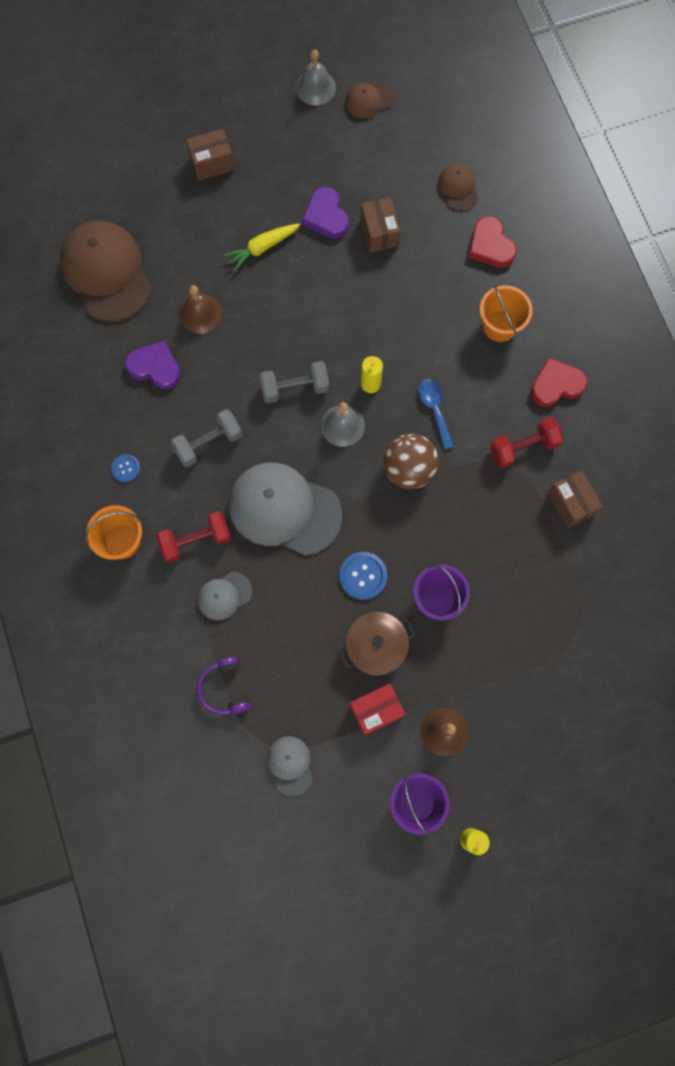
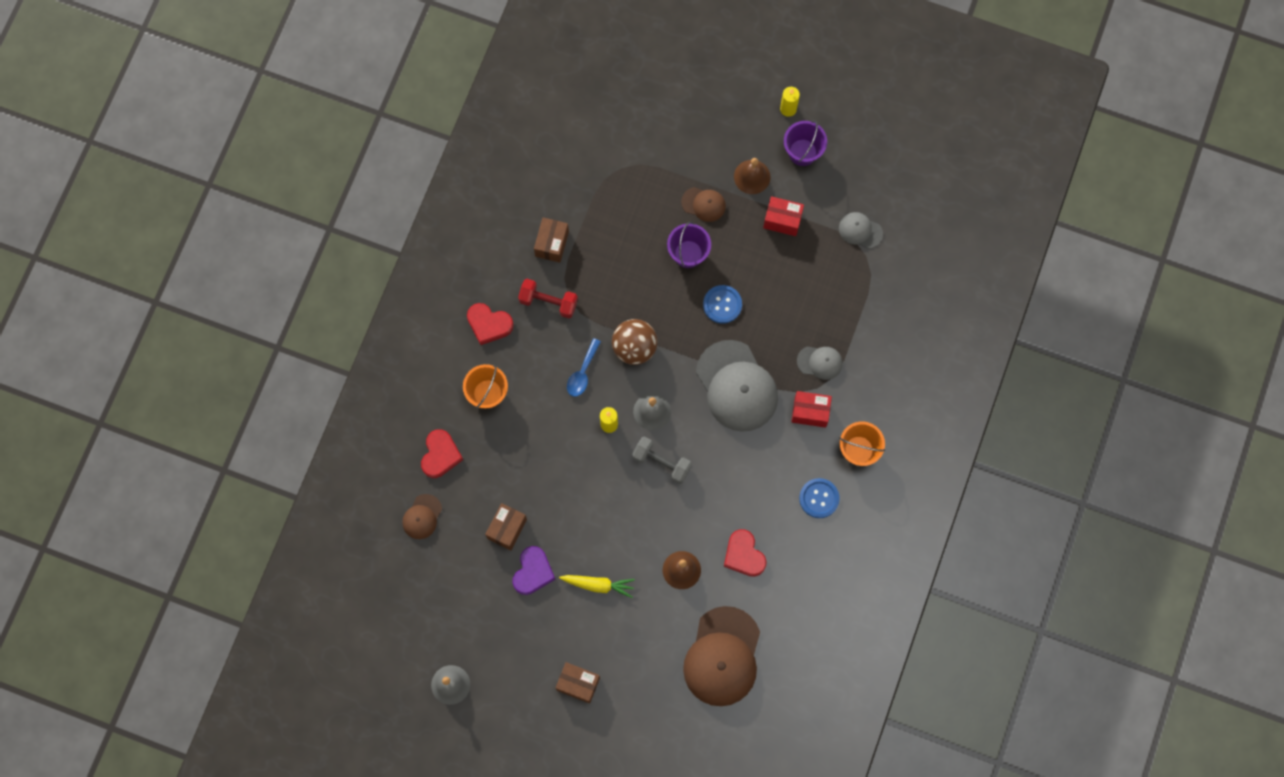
camera: 140 degrees left, 0 degrees up
blue button [111,454,140,482] -> blue button [799,478,840,518], size x1.64
purple heart [125,340,181,390] -> red heart [724,529,767,577]
red dumbbell [156,511,231,563] -> red box [792,391,832,428]
grey dumbbell [171,409,242,467] -> none
purple headphones [197,657,250,715] -> none
grey cap [267,736,313,796] -> grey cap turned 90 degrees clockwise [839,212,883,249]
brown pot [339,612,416,676] -> none
brown cap [346,82,394,118] -> brown cap moved to [681,187,726,222]

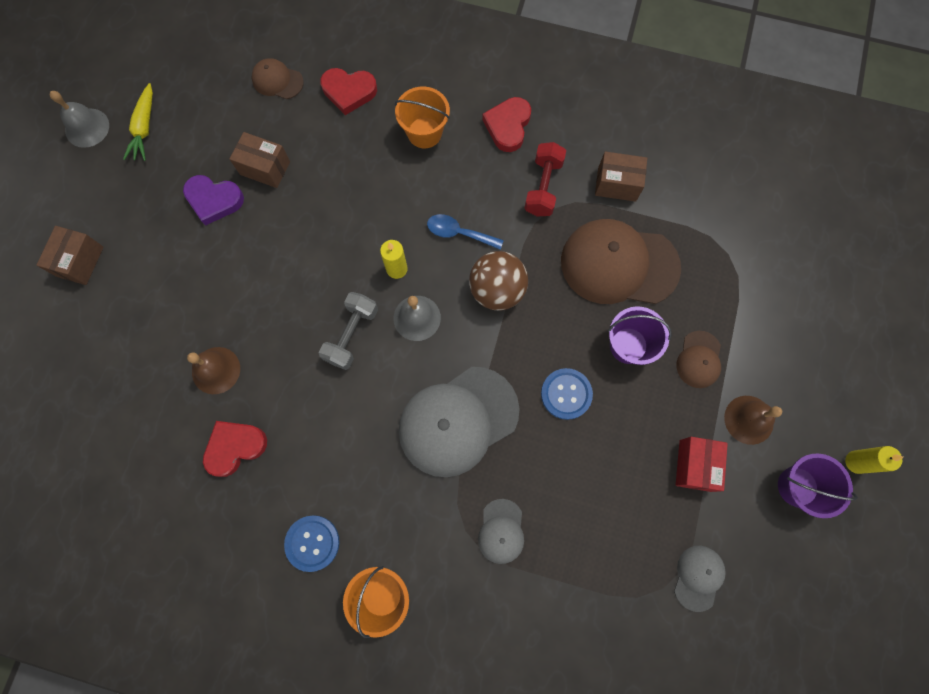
camera: 85 degrees right, 0 degrees up
yellow carrot [559,575,635,598] -> yellow carrot moved to [123,83,153,161]
brown cap [683,606,760,706] -> brown cap moved to [561,219,681,304]
red box [792,391,832,428] -> none

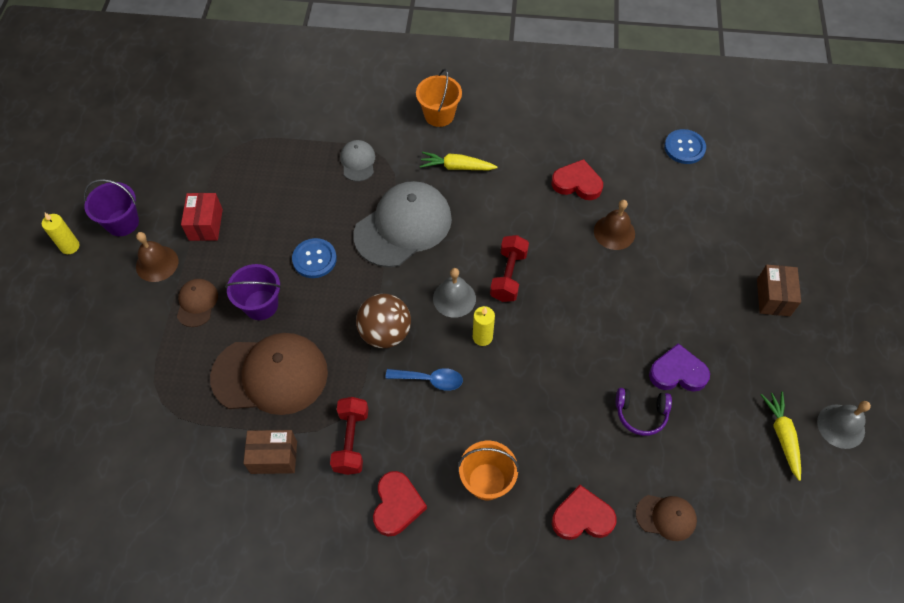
camera: 170 degrees right, 15 degrees down
red heart [203,421,267,477] -> red heart turned 120 degrees counterclockwise [551,159,603,200]
brown box [230,132,290,188] -> purple headphones [616,388,672,436]
blue button [284,515,340,572] -> blue button moved to [664,129,706,164]
grey dumbbell [318,292,378,370] -> red dumbbell [490,235,529,302]
grey cap [674,546,726,612] -> none
none -> yellow carrot [420,152,498,170]

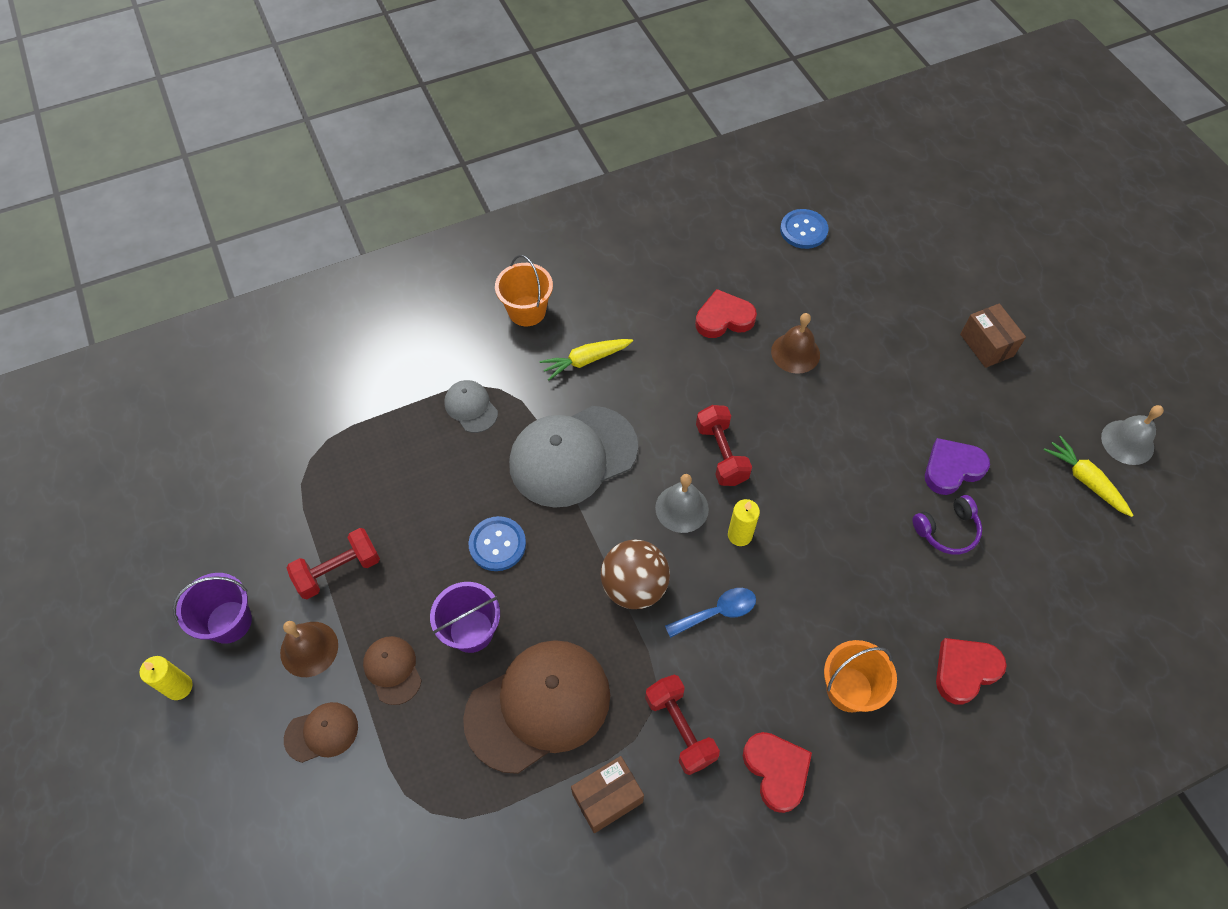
camera: 30 degrees left, 0 degrees up
red box [181,193,223,241] -> red dumbbell [287,528,380,599]
grey cap [353,181,452,267] -> grey cap turned 135 degrees counterclockwise [509,406,638,508]
brown cap [636,495,697,541] -> brown cap moved to [284,702,358,763]

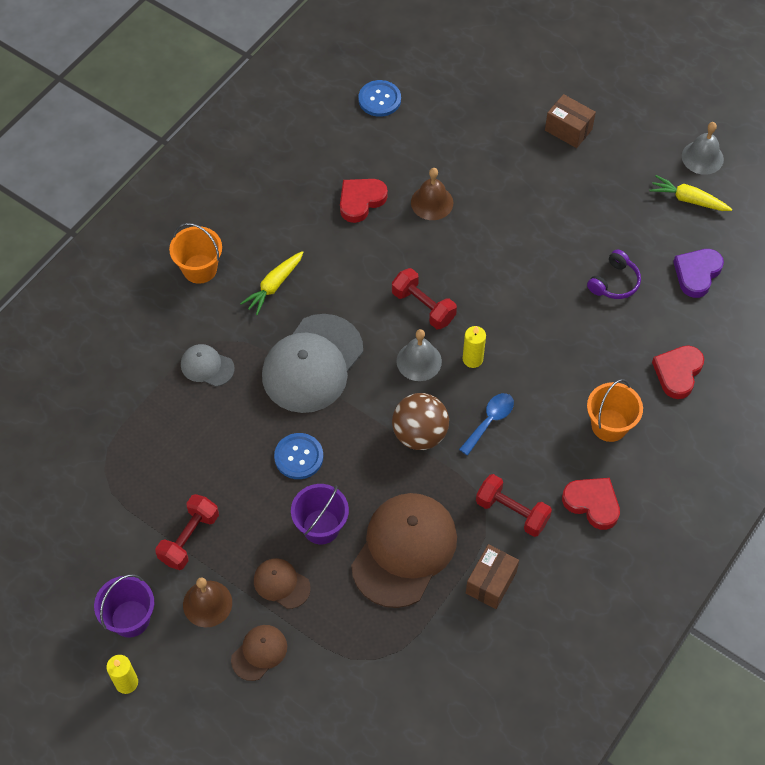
camera: 30 degrees left, 0 degrees up
purple heart [925,438,990,495] -> purple heart moved to [673,249,724,298]

